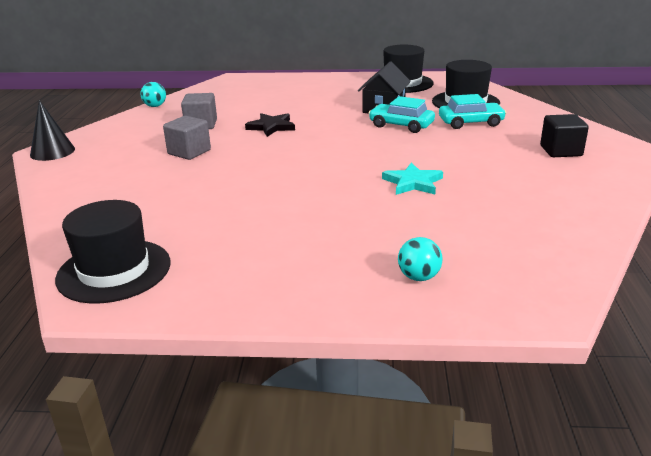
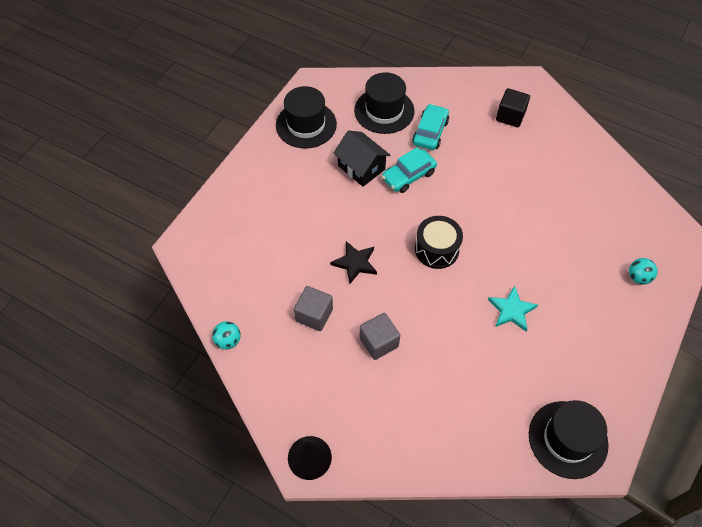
camera: 65 degrees left, 30 degrees up
turquoise star [382,163,443,195] -> turquoise star moved to [488,286,538,331]
none -> black drum [415,216,463,269]

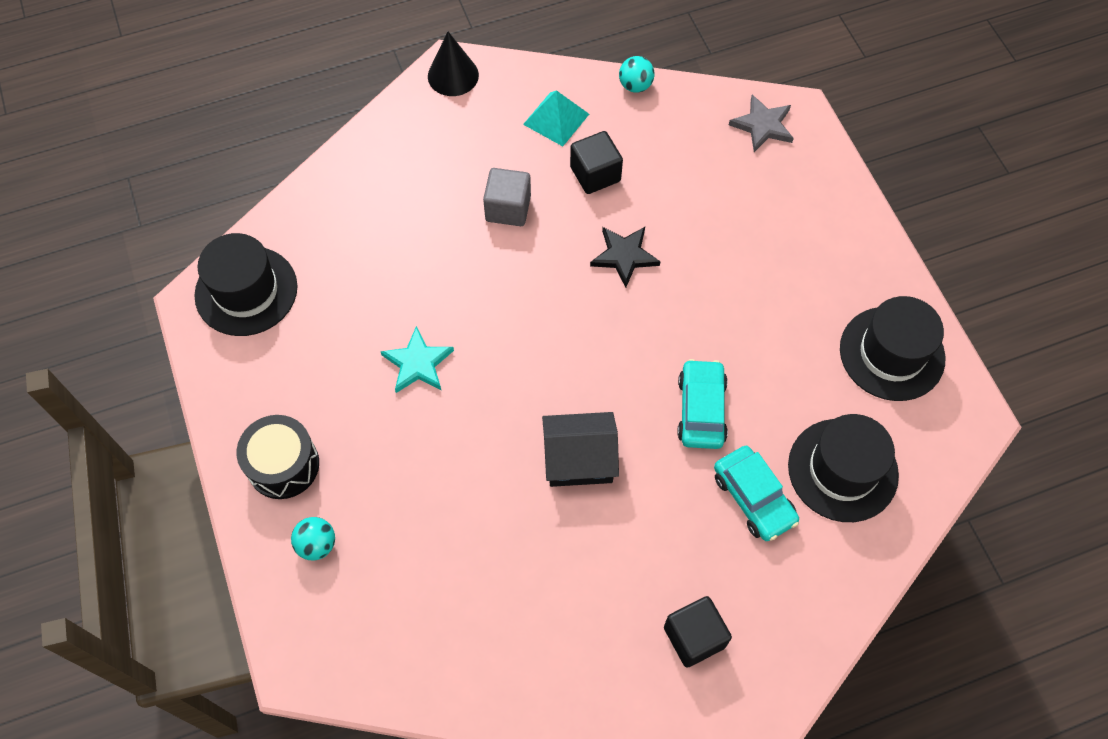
camera: 130 degrees right, 5 degrees up
grey cube [294,286,333,331] -> black cube [570,131,623,194]
black house [333,130,390,187] -> black house moved to [542,412,619,487]
black drum [415,216,463,269] -> black drum moved to [237,415,319,499]
none -> turquoise pyramid [523,90,589,146]
none -> grey star [729,95,794,152]

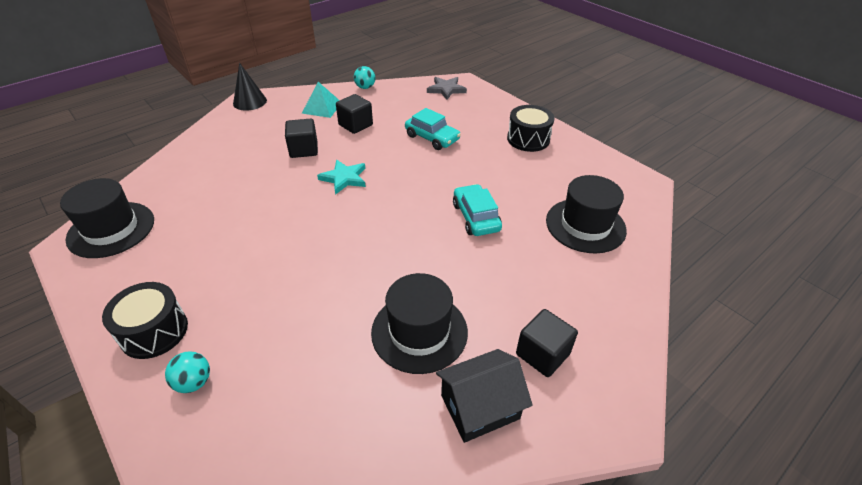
camera: 20 degrees left, 20 degrees down
turquoise star [380,326,454,393] -> turquoise star moved to [317,160,366,195]
grey cube [483,168,531,226] -> black cube [285,119,318,158]
black house [542,412,619,487] -> black house moved to [436,349,533,443]
black star [590,227,661,287] -> none
turquoise car [714,446,799,541] -> turquoise car moved to [405,108,461,150]
black hat [840,296,945,401] -> black hat moved to [371,273,468,374]
none -> black drum [507,105,555,152]

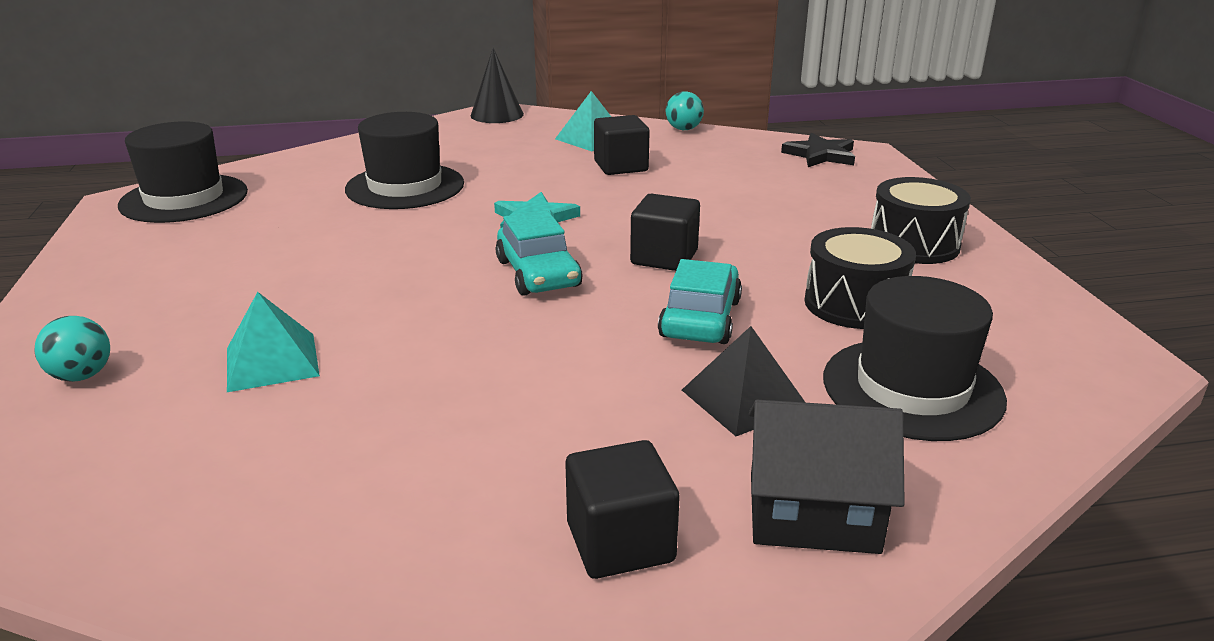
camera: 30 degrees right, 15 degrees down
black drum [102,282,188,359] -> black drum moved to [804,227,916,329]
black cube [285,119,318,158] -> black cube moved to [630,194,700,271]
black hat [371,273,468,374] -> black hat moved to [345,112,464,209]
turquoise car [405,108,461,150] -> turquoise car moved to [496,210,583,296]
grey star [427,77,467,100] -> black star [781,133,855,167]
black house [436,349,533,443] -> black house moved to [749,400,905,554]
none -> turquoise pyramid [227,292,320,392]
none -> black pyramid [682,326,806,436]

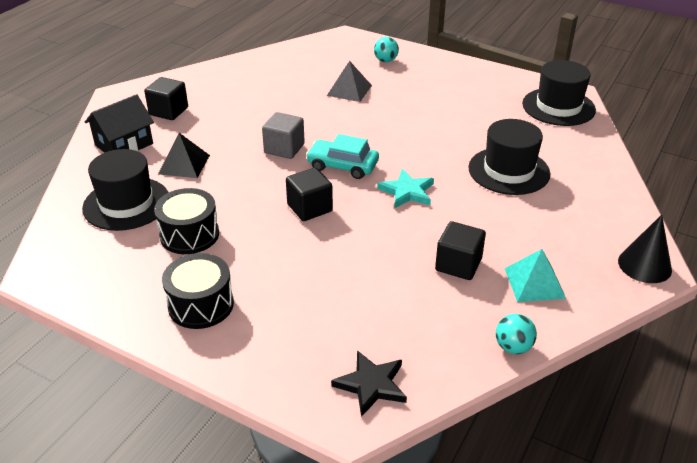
camera: 130 degrees right, 10 degrees up
turquoise pyramid [227,292,320,392] -> grey pyramid [327,61,372,102]
turquoise car [658,259,742,344] -> none
none -> grey cube [262,112,305,159]

